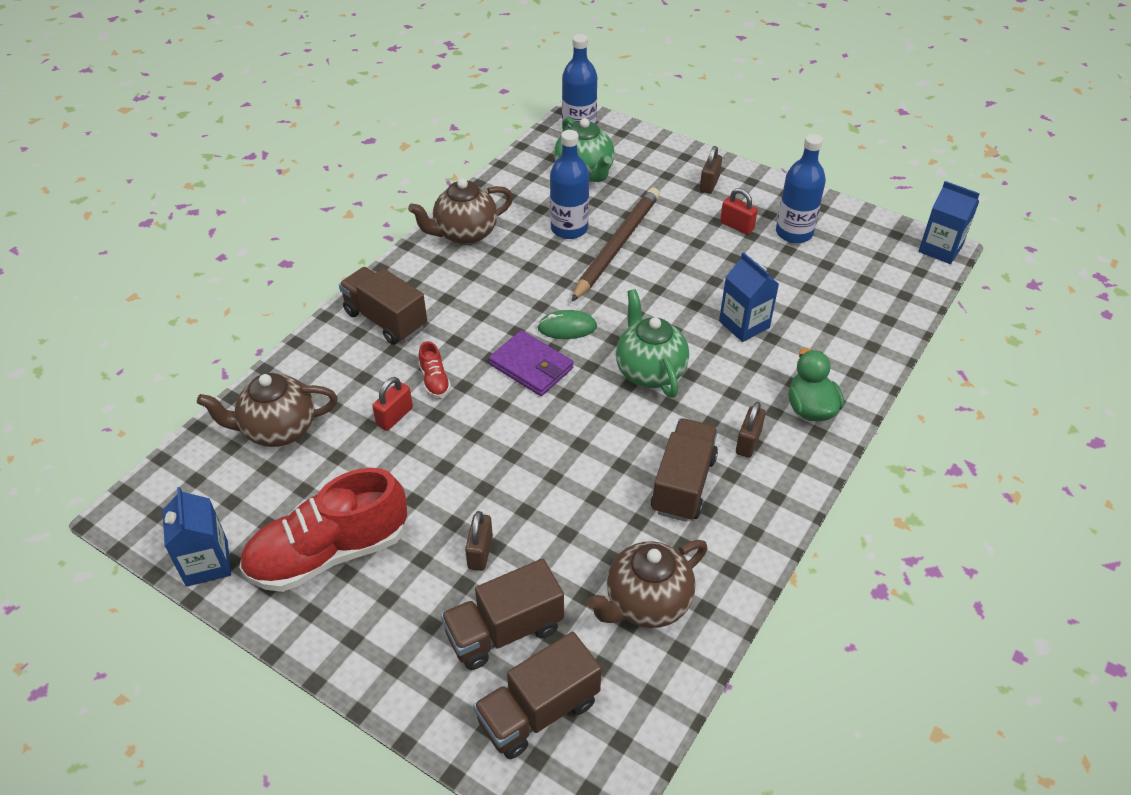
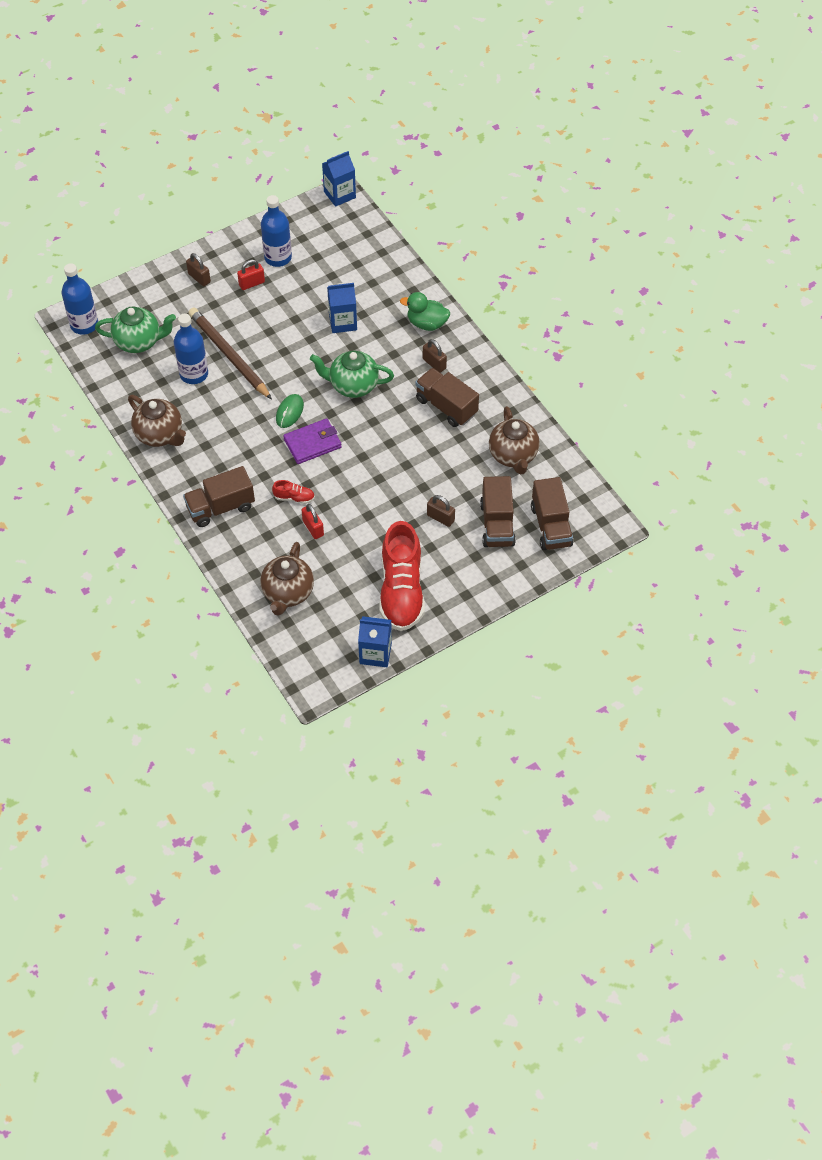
camera: 65 degrees left, 10 degrees up
brown teapot [408,178,513,245] -> brown teapot turned 45 degrees counterclockwise [128,395,186,447]

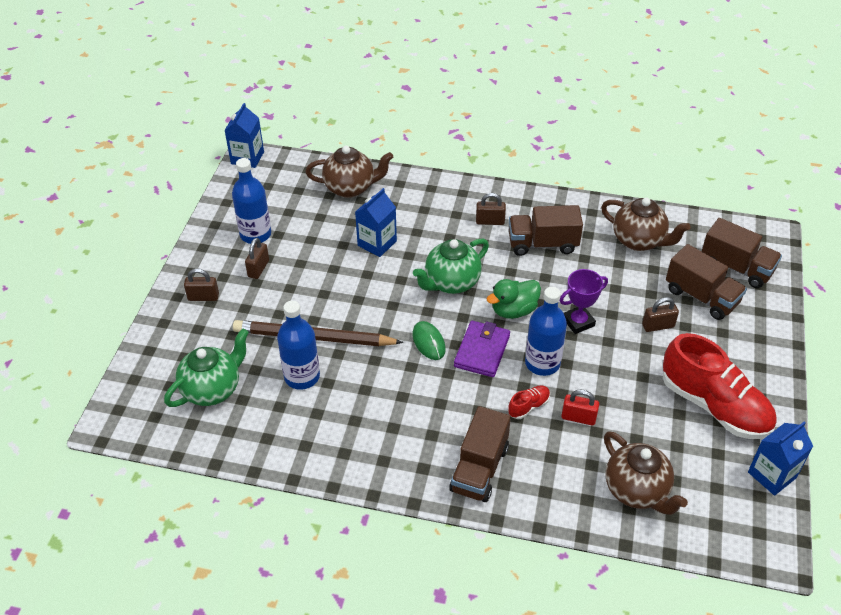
camera: 45 degrees left, 10 degrees down
blue bottle [62,263,98,335] -> blue bottle moved to [525,287,567,376]
brown teapot [128,395,186,447] -> brown teapot moved to [305,146,393,198]
red padlock [237,259,265,290] -> brown padlock [245,238,269,279]
green duck [400,292,450,331] -> green duck moved to [487,279,541,319]
none -> purple trophy [559,269,608,334]

